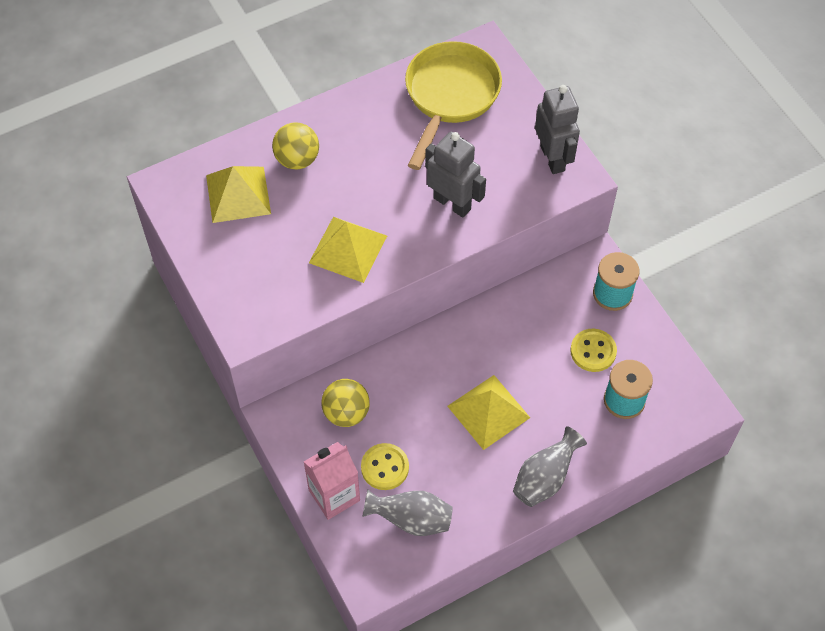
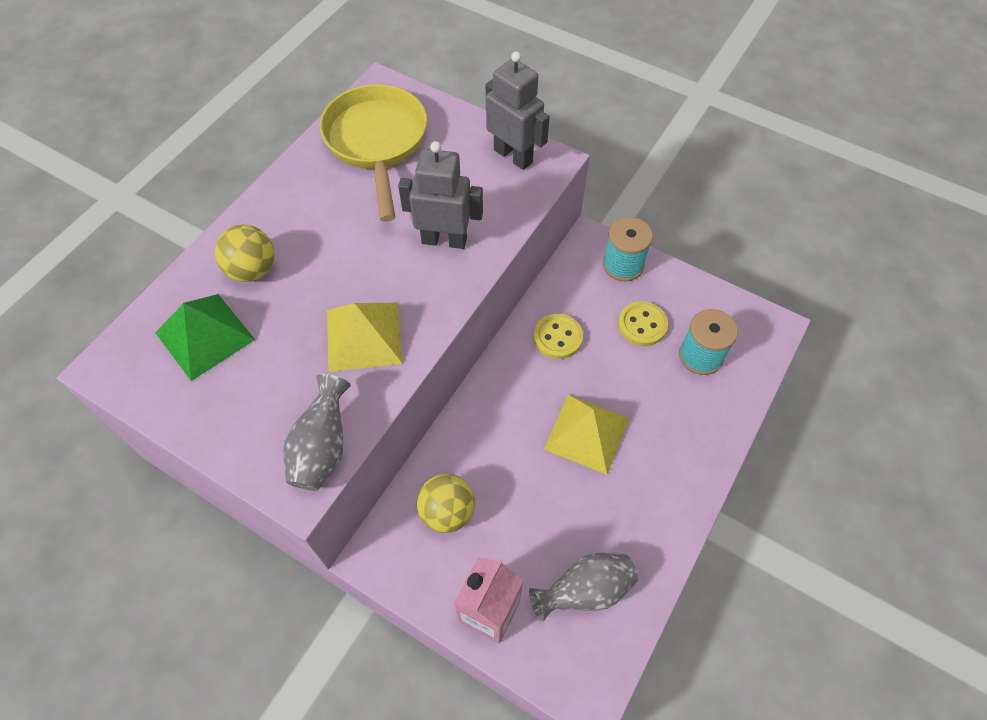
camera: 30 degrees left, 0 degrees up
yellow pyramid [206,166,271,223] -> green pyramid [155,294,255,381]
yellow button [361,443,409,490] -> yellow button moved to [533,314,583,359]
grey vase [513,426,587,507] -> grey vase moved to [283,374,351,491]

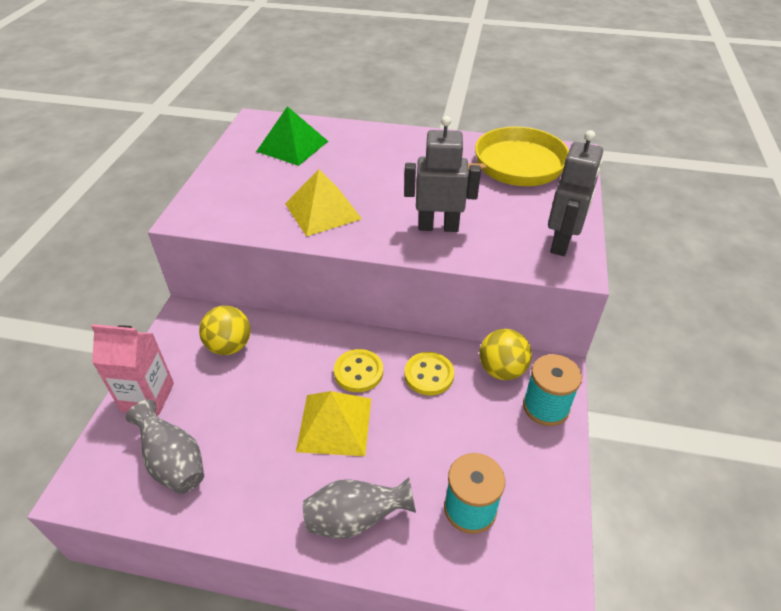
camera: 70 degrees right, 15 degrees down
yellow ball [215,225,274,282] -> yellow ball moved to [479,329,532,380]
grey vase [283,374,351,491] -> grey vase moved to [303,477,416,539]
grey robot [398,141,483,249] -> grey robot turned 75 degrees counterclockwise [404,116,481,232]
yellow button [618,301,668,346] -> yellow button moved to [334,349,383,392]

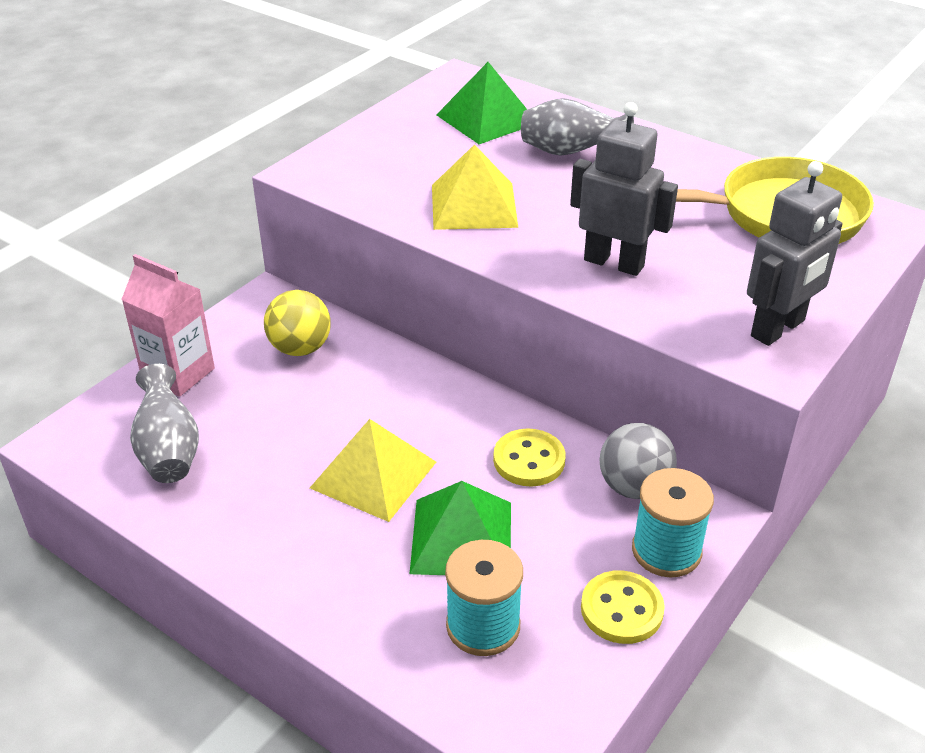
camera: 25 degrees right, 5 degrees down
grey vase [303,477,416,539] -> grey vase moved to [521,98,634,156]
yellow button [334,349,383,392] -> yellow button moved to [581,570,665,644]
yellow ball [479,329,532,380] -> grey ball [600,423,677,499]
none -> green pyramid [410,481,511,575]

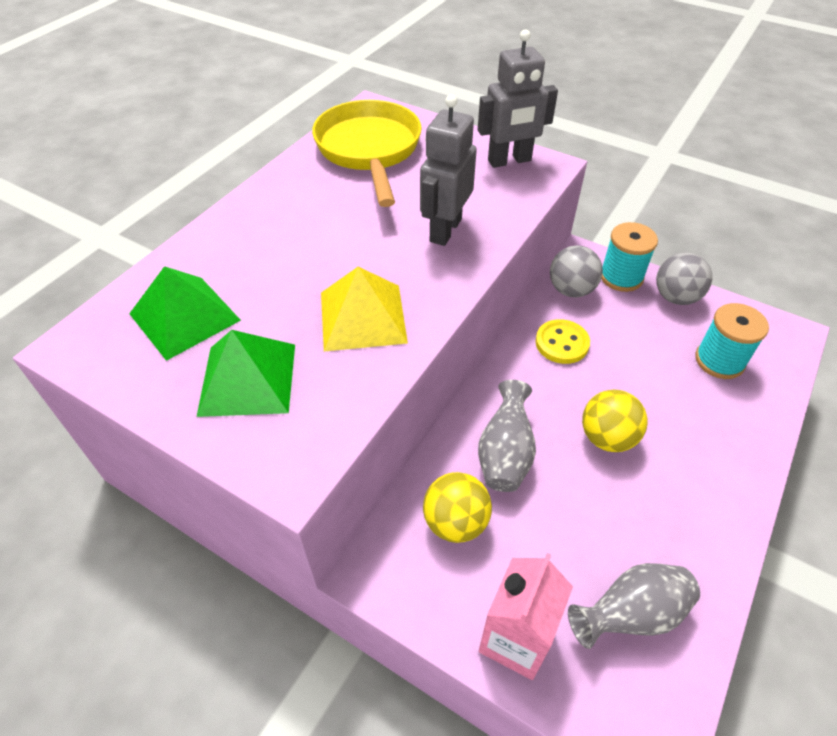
camera: 95 degrees left, 10 degrees up
yellow pyramid [310,419,436,522] -> yellow ball [582,390,648,452]
green pyramid [410,481,511,575] -> green pyramid moved to [197,330,295,417]
grey vase [521,98,634,156] -> grey vase moved to [478,380,536,492]
yellow button [581,570,665,644] -> grey ball [656,253,712,305]
grey robot [747,161,842,346] -> grey robot turned 120 degrees clockwise [478,29,558,168]

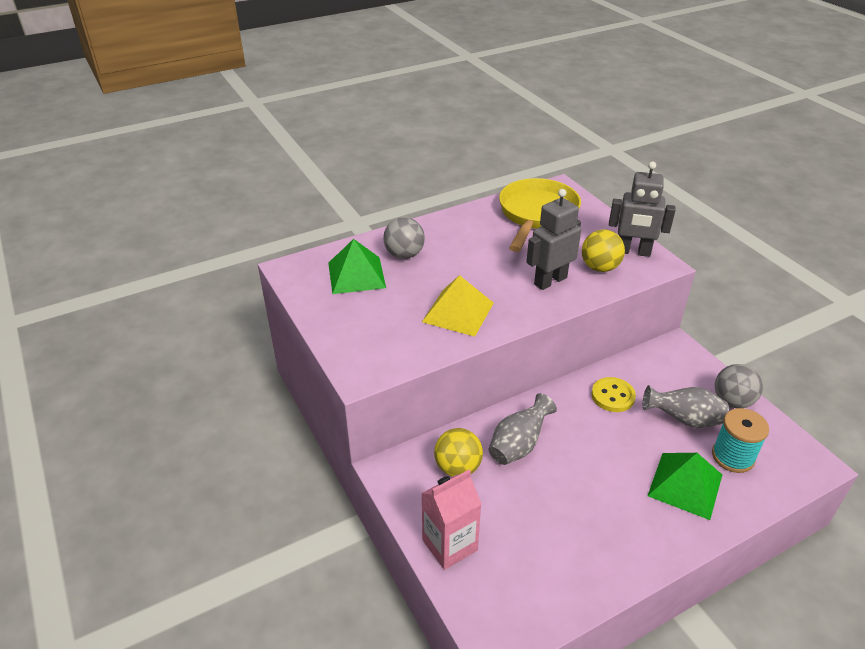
camera: 30 degrees right, 10 degrees down
green pyramid [197,330,295,417] -> green pyramid moved to [648,453,722,520]
grey ball [550,245,603,297] -> grey ball moved to [383,217,425,259]
grey vase [568,563,700,649] -> grey vase moved to [643,385,729,428]
yellow ball [582,390,648,452] -> yellow ball moved to [582,229,625,272]
turquoise spool [601,222,658,292] -> none

